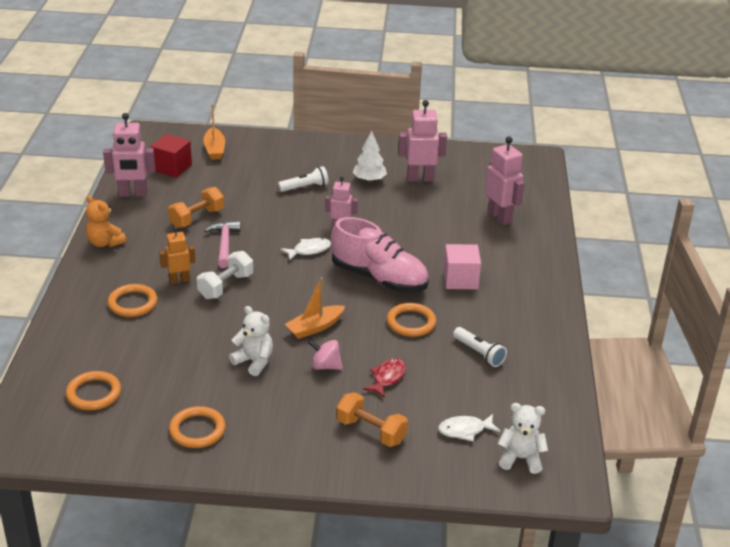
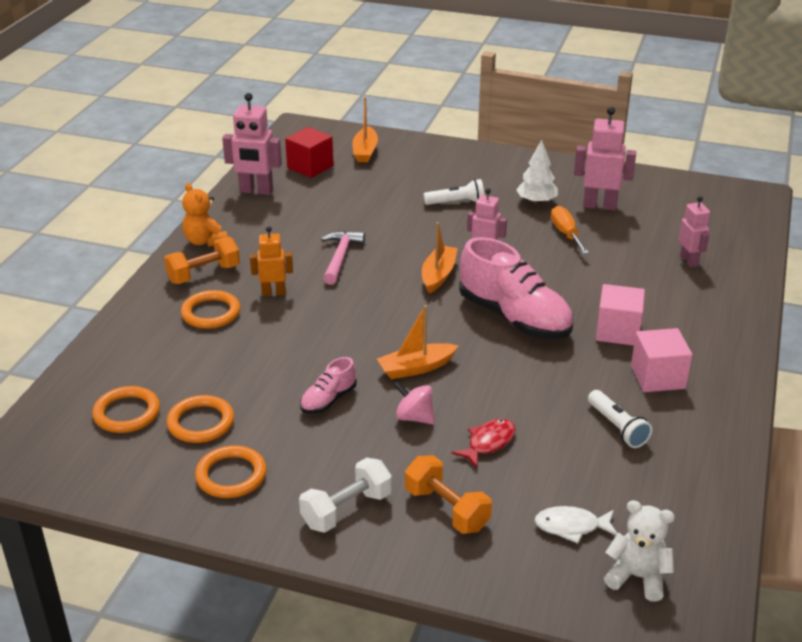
camera: 15 degrees right, 0 degrees up
orange dumbbell [168,187,224,228] -> orange dumbbell moved to [164,237,240,284]
white dumbbell [197,251,253,299] -> white dumbbell moved to [299,458,392,533]
white teddy bear [229,306,273,376] -> pink shoe [300,357,357,414]
white fish [281,238,331,260] -> orange boat [422,222,458,294]
orange ring [387,303,436,337] -> orange ring moved to [167,395,234,443]
pink robot [485,136,525,225] -> pink robot [678,196,710,267], size x0.64
none -> orange screwdriver [551,206,589,254]
none -> pink cube [631,328,692,392]

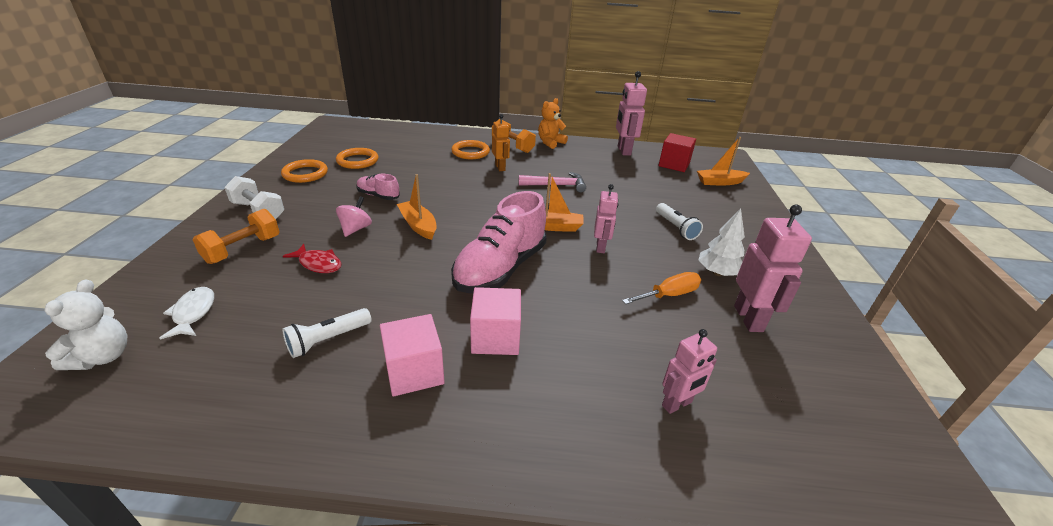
camera: 75 degrees right, 0 degrees up
orange ring [92,386,160,433] -> none

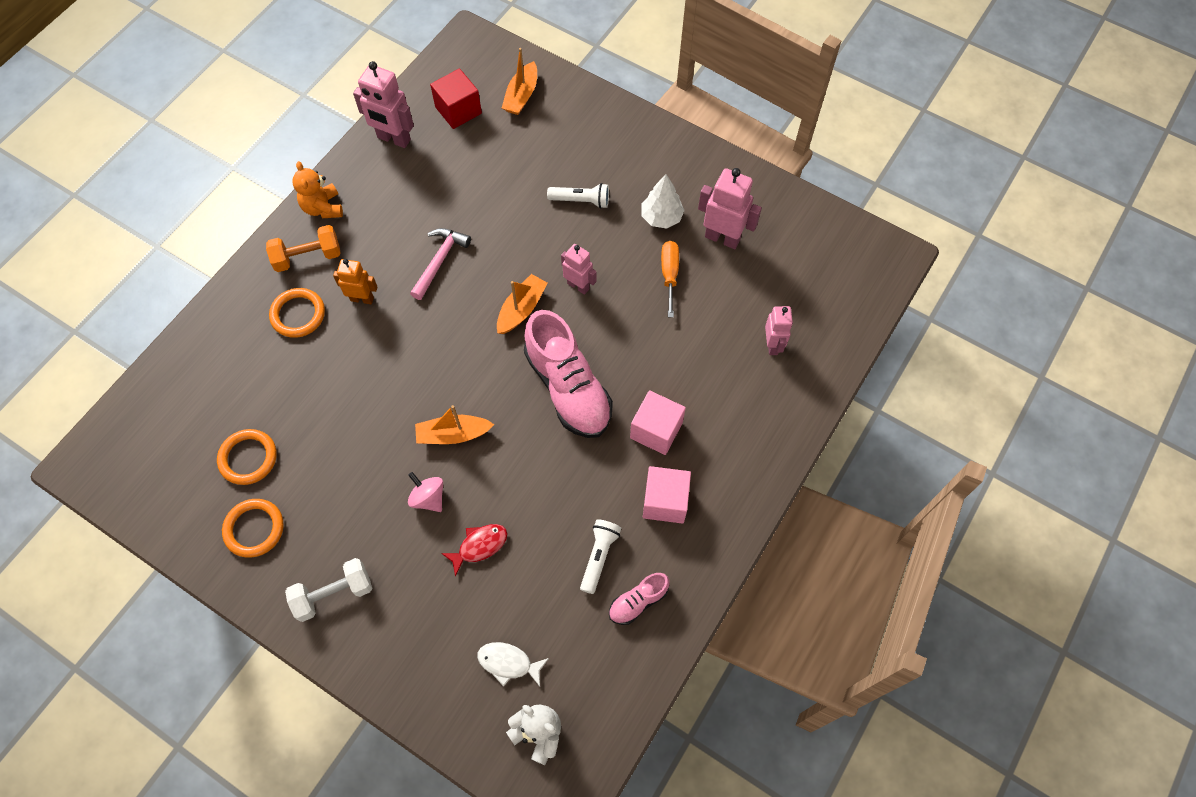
camera: 60 degrees left, 30 degrees up
orange dumbbell [193,209,280,264] -> none
white flashlight [282,308,372,358] -> white flashlight turned 150 degrees counterclockwise [580,519,621,594]
pink shoe [356,174,400,200] -> pink shoe moved to [609,573,669,625]

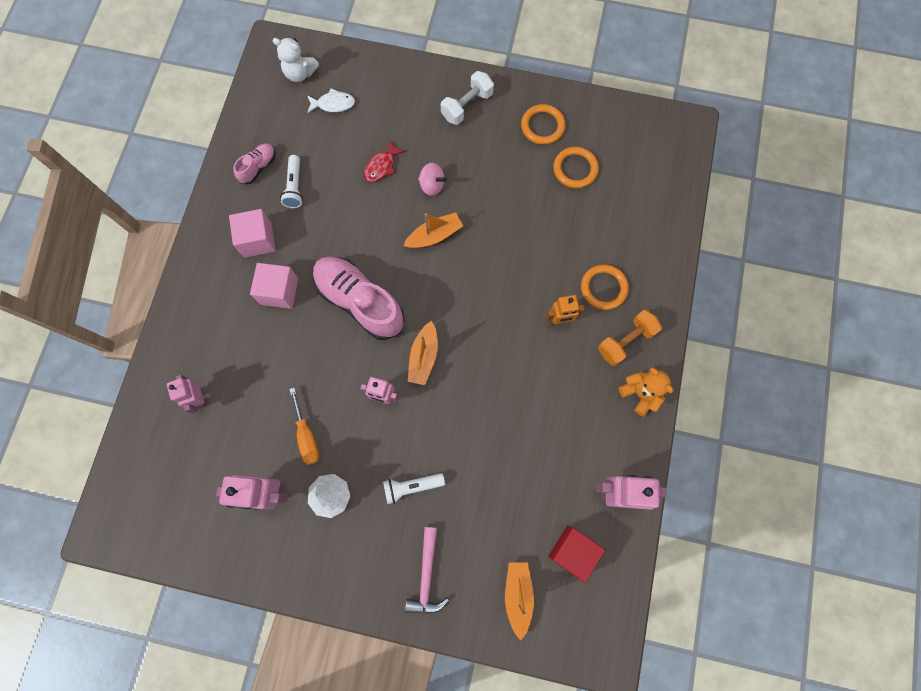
camera: 160 degrees right, 10 degrees up
pink hammer [410,228,471,300] -> pink hammer moved to [405,527,449,614]

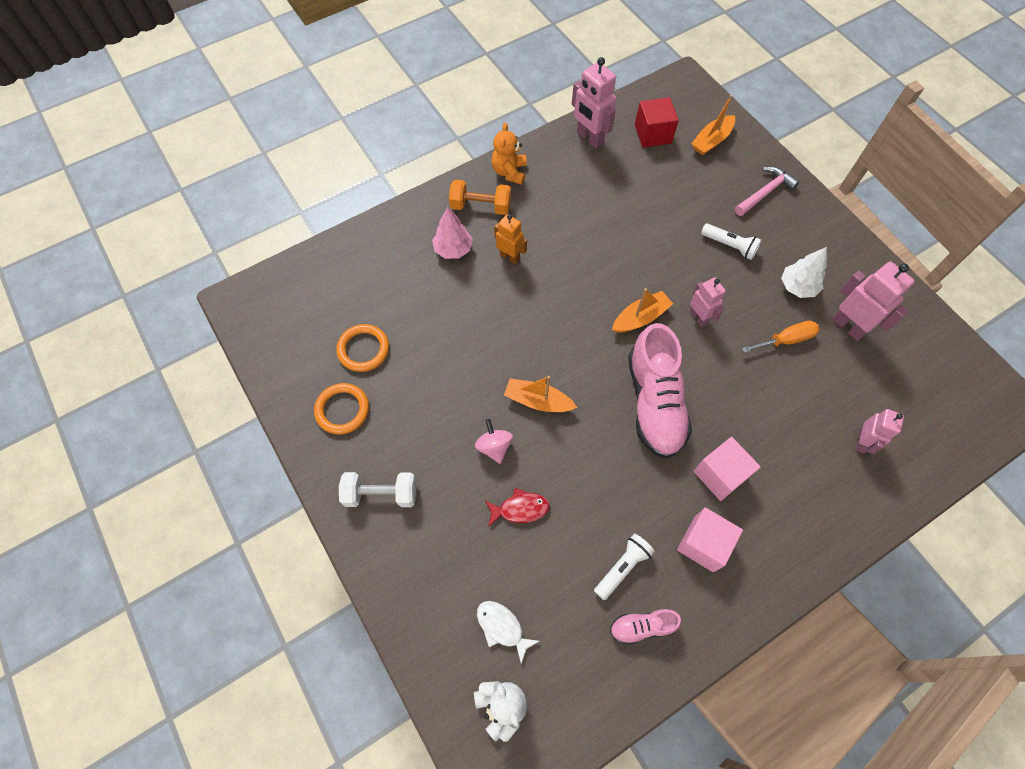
camera: 135 degrees left, 10 degrees down
orange screwdriver [289,388,319,465] -> orange screwdriver turned 45 degrees clockwise [742,321,819,353]
orange ring [581,264,629,310] -> pink tree [432,207,473,259]

